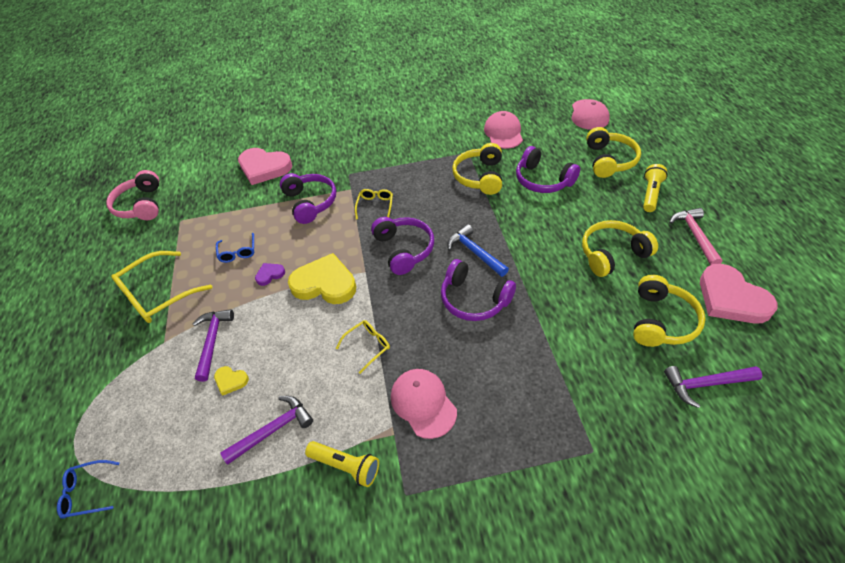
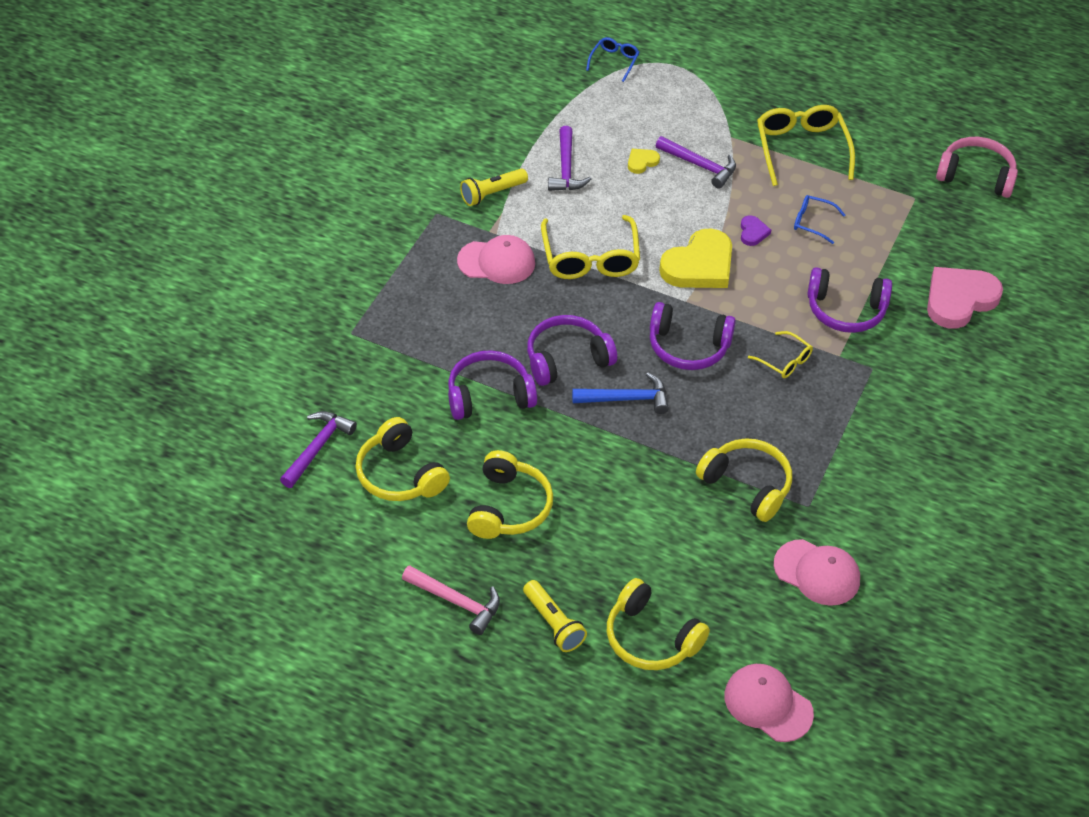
camera: 120 degrees right, 0 degrees up
yellow glasses [336,320,390,374] -> yellow glasses [541,215,640,279], size x1.92
purple headphones [516,146,580,193] -> purple headphones moved to [448,350,537,420]
pink heart [700,264,778,324] -> none

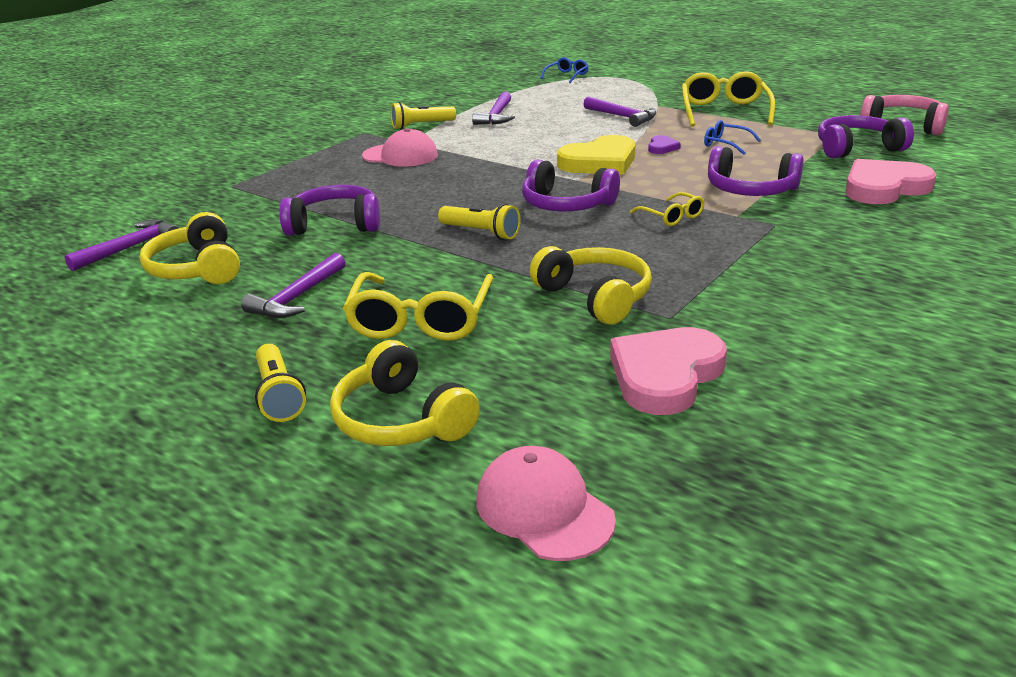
camera: 15 degrees right, 20 degrees down
pink hammer [402,565,500,635] -> none
yellow headphones [467,450,553,539] -> purple hammer [241,253,346,318]
purple headphones [527,315,617,386] -> purple headphones moved to [818,115,914,158]
yellow glasses [541,215,640,279] -> yellow glasses moved to [343,272,493,341]
blue hammer [572,373,669,414] -> yellow flashlight [438,204,521,240]
yellow heart [628,149,660,174] -> none
pink cap [774,539,860,606] -> pink heart [610,327,727,415]

